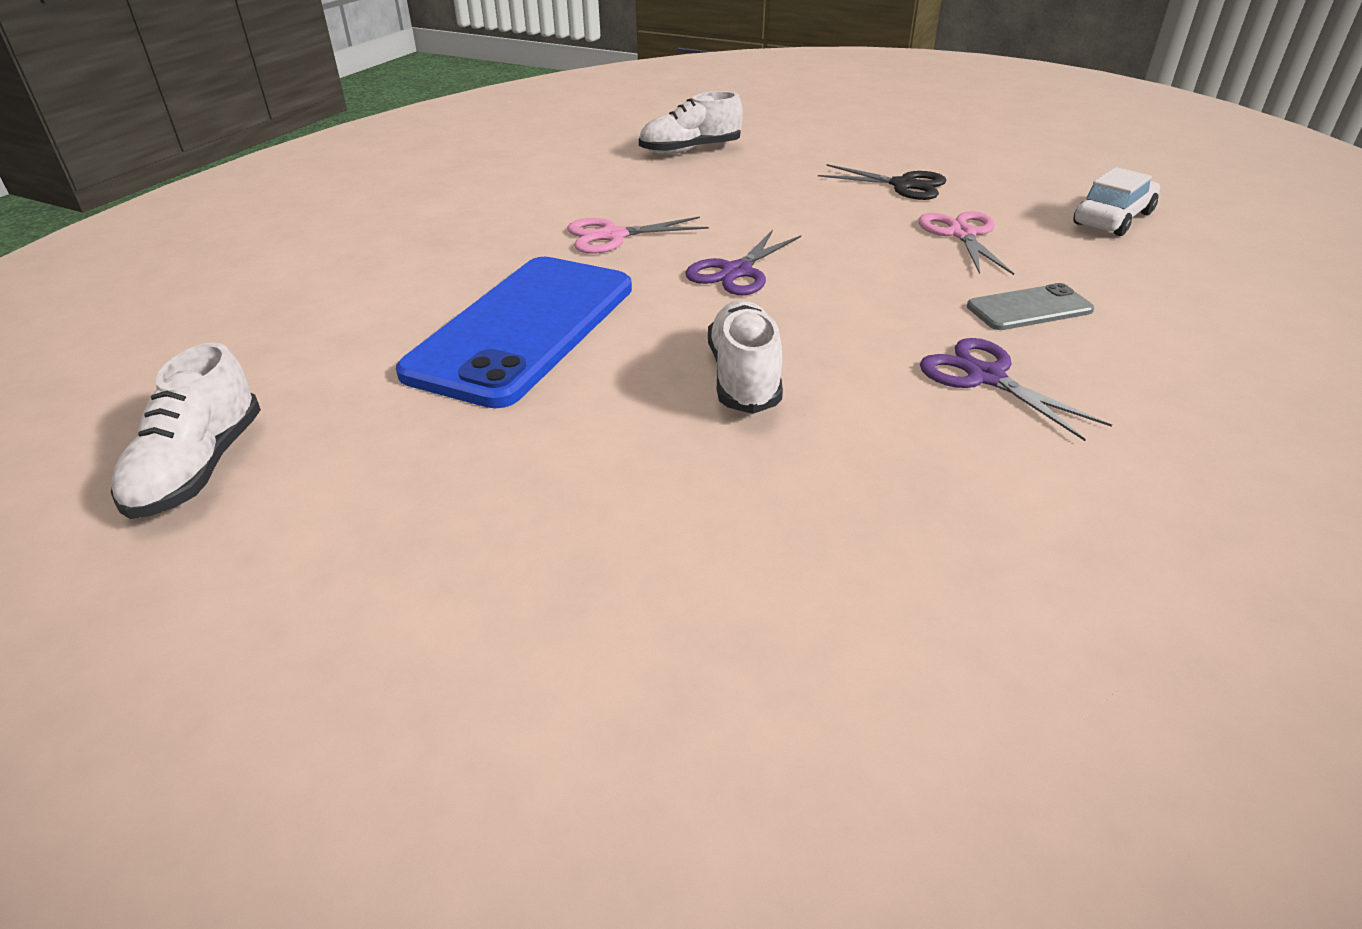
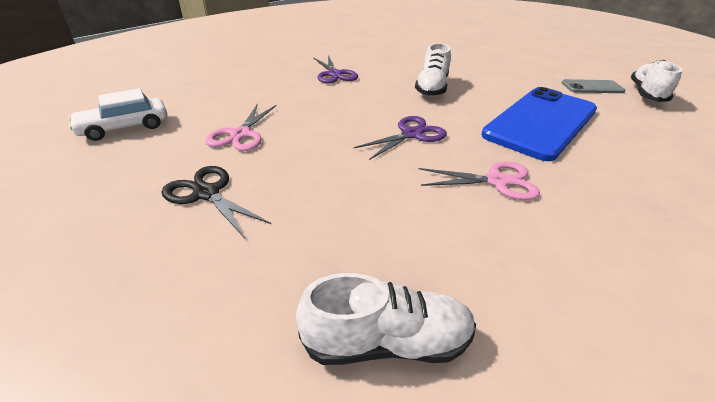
camera: 165 degrees left, 0 degrees up
grey phone [967,283,1094,330] -> grey phone moved to [562,79,625,93]

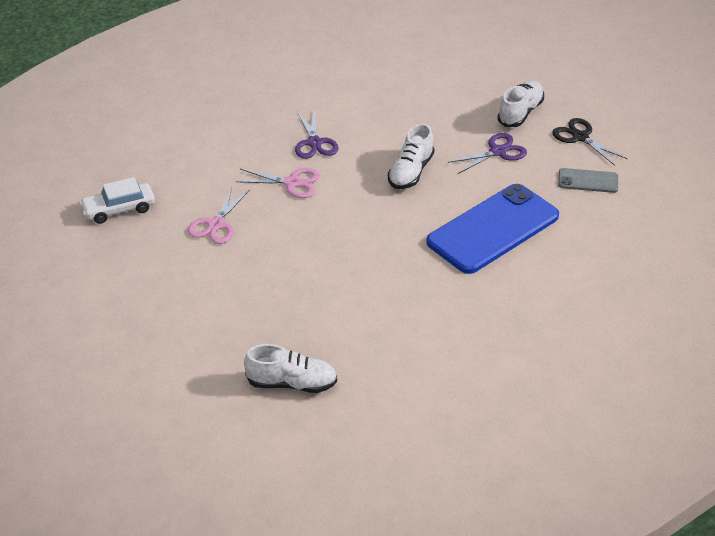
camera: 10 degrees right, 5 degrees up
black scissors [161,166,271,238] -> black scissors moved to [552,118,628,166]
purple scissors [354,116,447,160] -> purple scissors moved to [447,133,527,174]
pink scissors [419,162,540,200] -> pink scissors moved to [235,168,320,198]
white shoe [631,60,682,102] -> white shoe moved to [497,81,544,127]

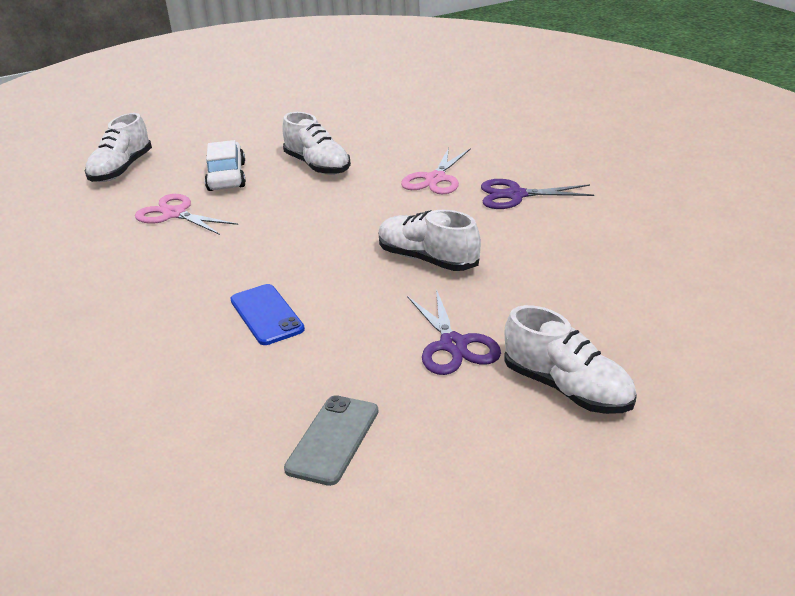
camera: 105 degrees right, 10 degrees down
white car [79,177,155,224] -> white car moved to [205,140,246,191]
pink scissors [188,187,249,244] -> pink scissors moved to [135,194,238,235]
blue phone [426,184,559,274] -> blue phone [230,284,305,345], size x0.46
black scissors [552,118,628,166] -> none
none -> white shoe [283,112,351,175]

